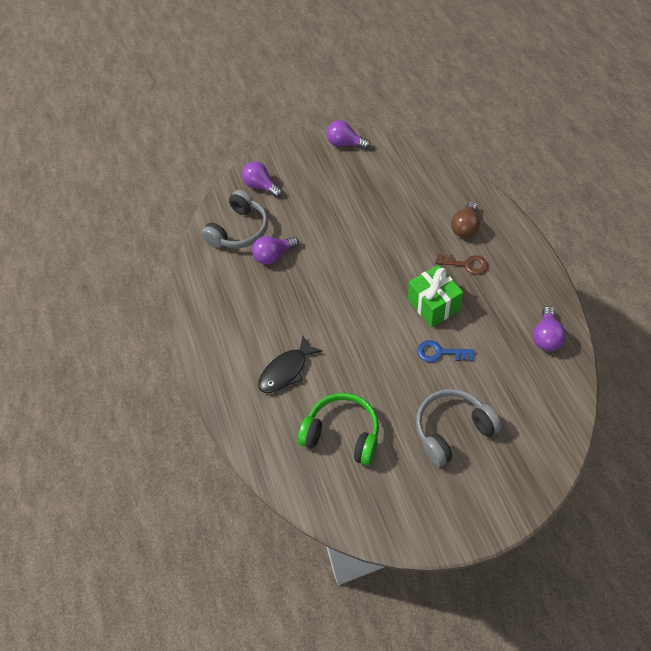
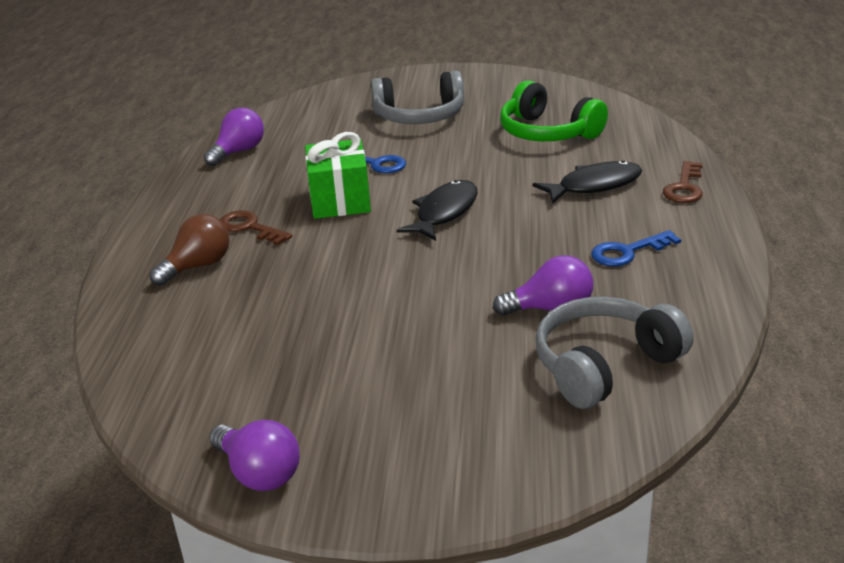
camera: 160 degrees left, 25 degrees down
purple light bulb [242,162,282,198] -> none
none -> black fish [396,180,478,241]
none -> blue key [591,230,681,266]
none -> brown key [663,161,703,203]

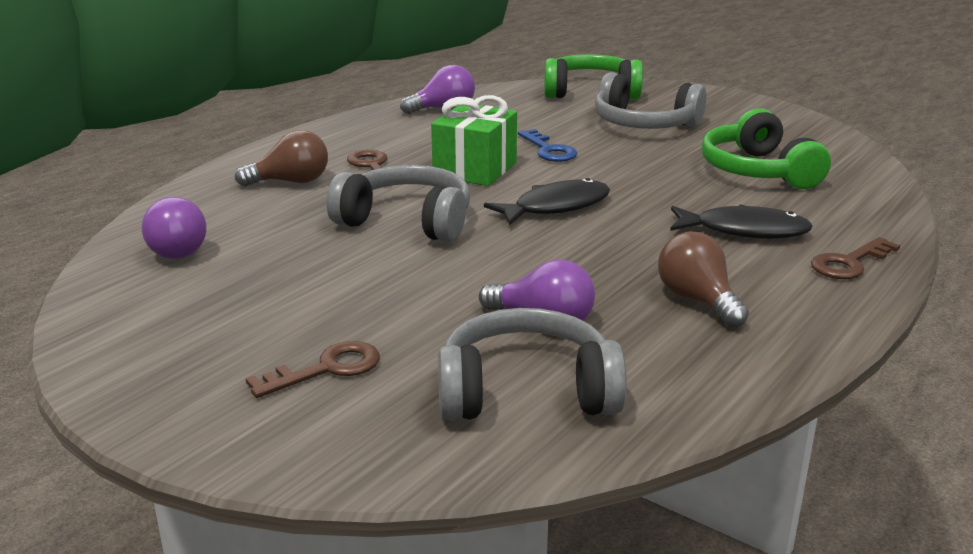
camera: 30 degrees right, 5 degrees down
purple light bulb [209,420,300,491] -> purple light bulb moved to [142,197,206,259]
blue key [591,230,681,266] -> brown light bulb [658,231,749,327]
none -> brown key [246,341,380,398]
none -> grey headphones [327,165,470,242]
none -> green headphones [544,54,643,100]

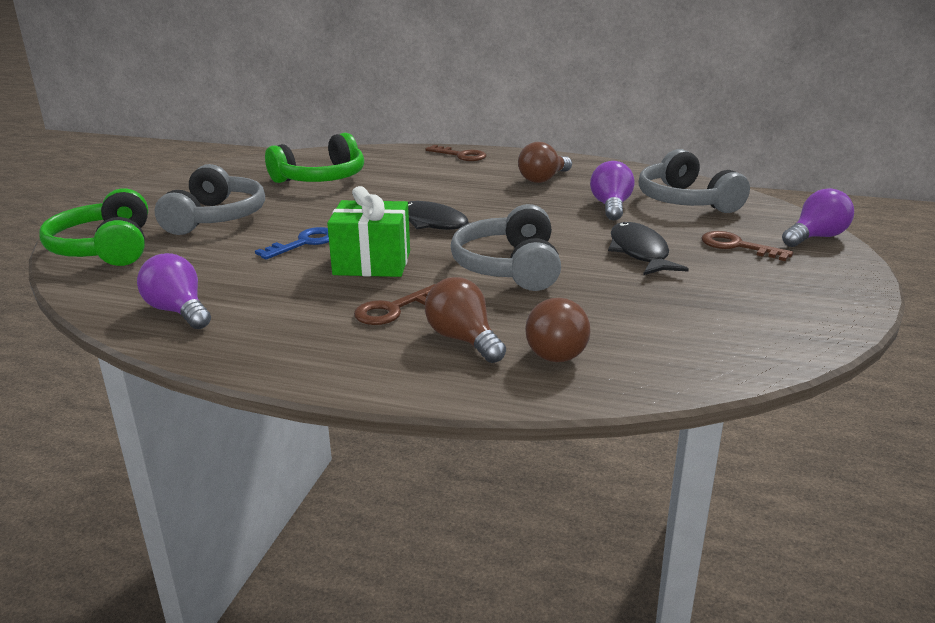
camera: 110 degrees left, 0 degrees up
purple light bulb [142,197,206,259] -> purple light bulb moved to [782,188,854,247]
black fish [670,204,813,239] -> black fish moved to [608,222,689,275]
none -> brown light bulb [525,298,590,362]

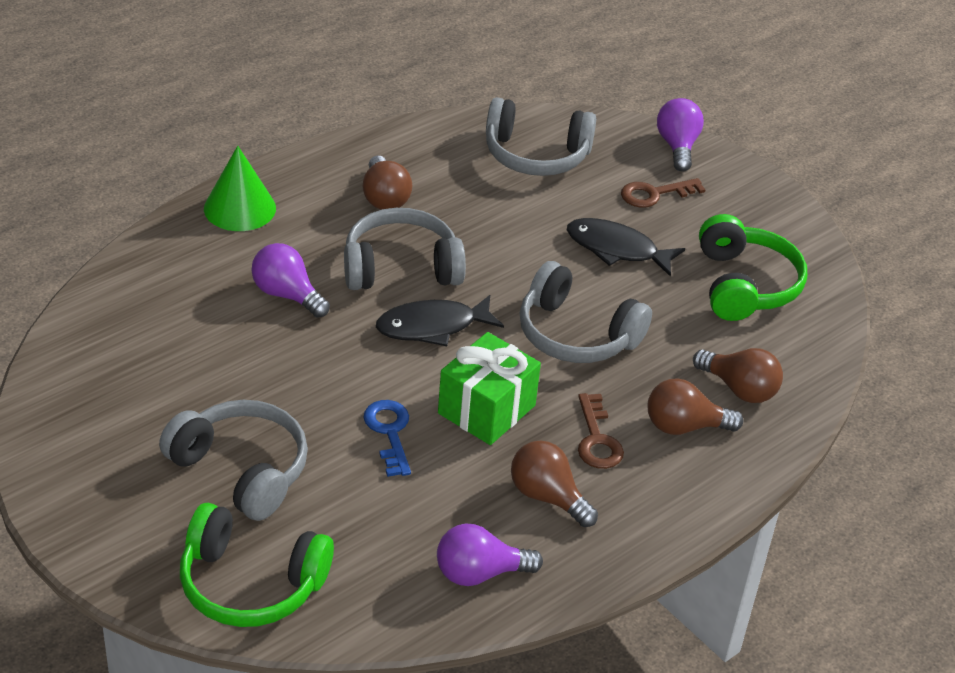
camera: 60 degrees left, 15 degrees up
green headphones [265,133,364,183] -> green headphones moved to [699,214,807,321]
brown key [426,145,486,161] -> green cone [204,146,276,231]
purple light bulb [590,161,635,220] -> purple light bulb moved to [251,243,330,318]
none -> grey headphones [344,208,466,290]
none -> brown light bulb [511,441,598,527]

